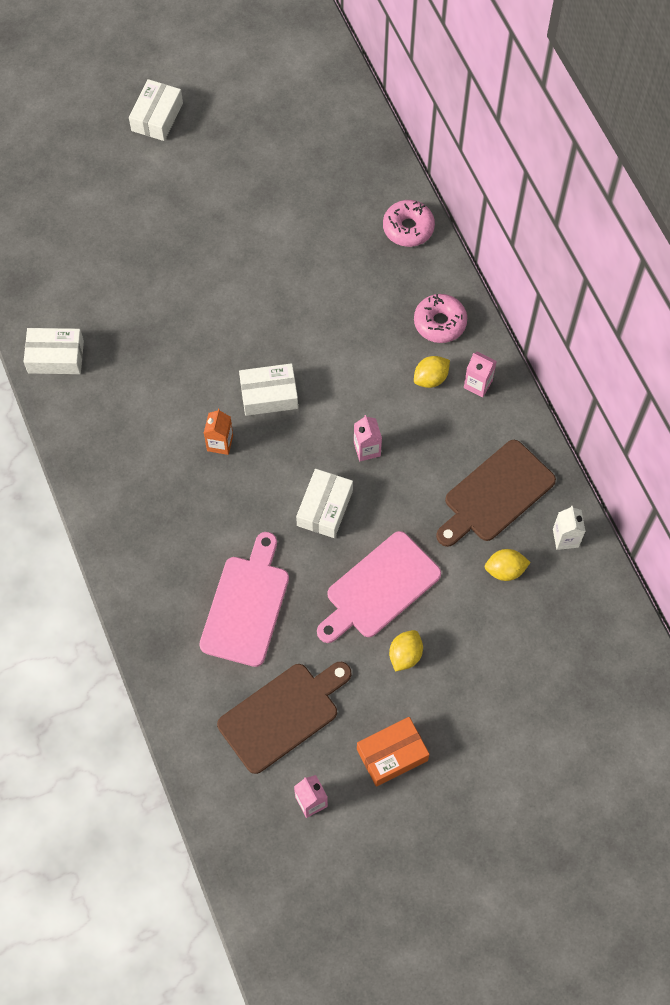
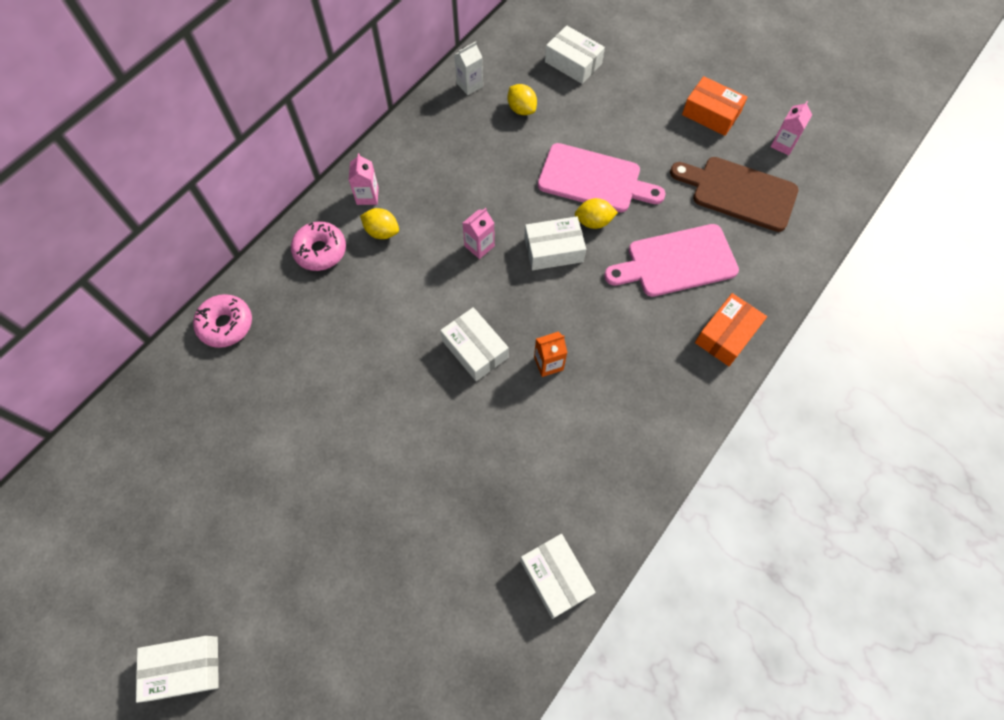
camera: 120 degrees left, 0 degrees up
yellow lemon [389,630,423,672] -> yellow lemon moved to [575,198,618,229]
brown cutting board [436,440,556,547] -> none
none -> white box [545,25,605,84]
none -> orange box [695,293,767,366]

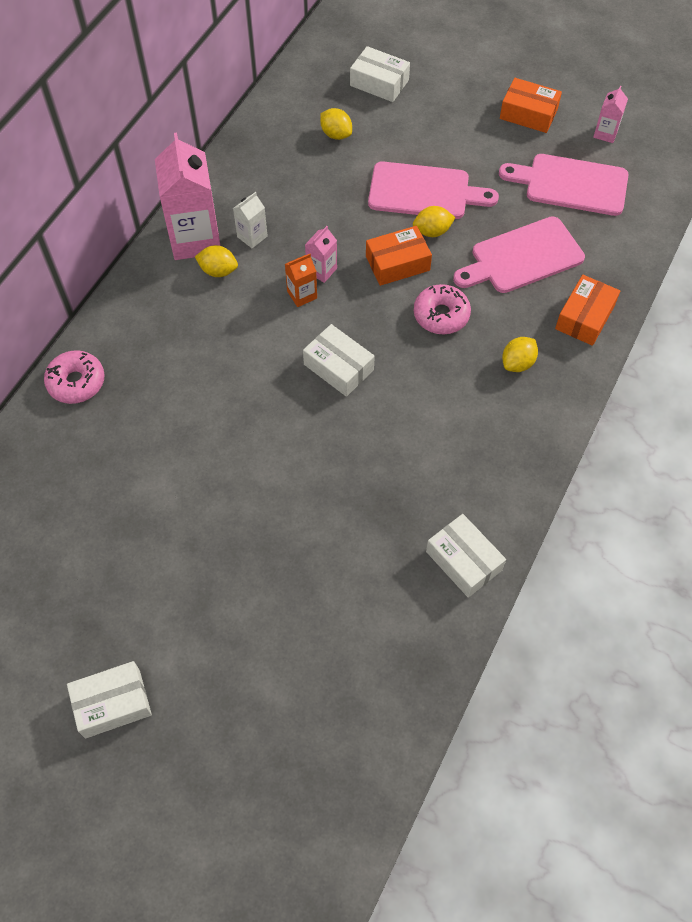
camera: 10 degrees left, 5 degrees down
pink donut [291,221,346,271] -> pink donut moved to [414,284,471,334]
pink carton [349,153,379,205] -> pink carton [155,133,221,260], size x2.15
white carton [454,41,483,95] -> white carton moved to [233,192,268,248]
white box [524,216,586,270] -> orange box [366,226,432,286]
orange carton [534,331,568,377] -> orange carton moved to [285,254,317,307]
brown cutting board [670,157,798,232] -> pink cutting board [499,154,628,216]
none -> yellow lemon [502,337,538,372]

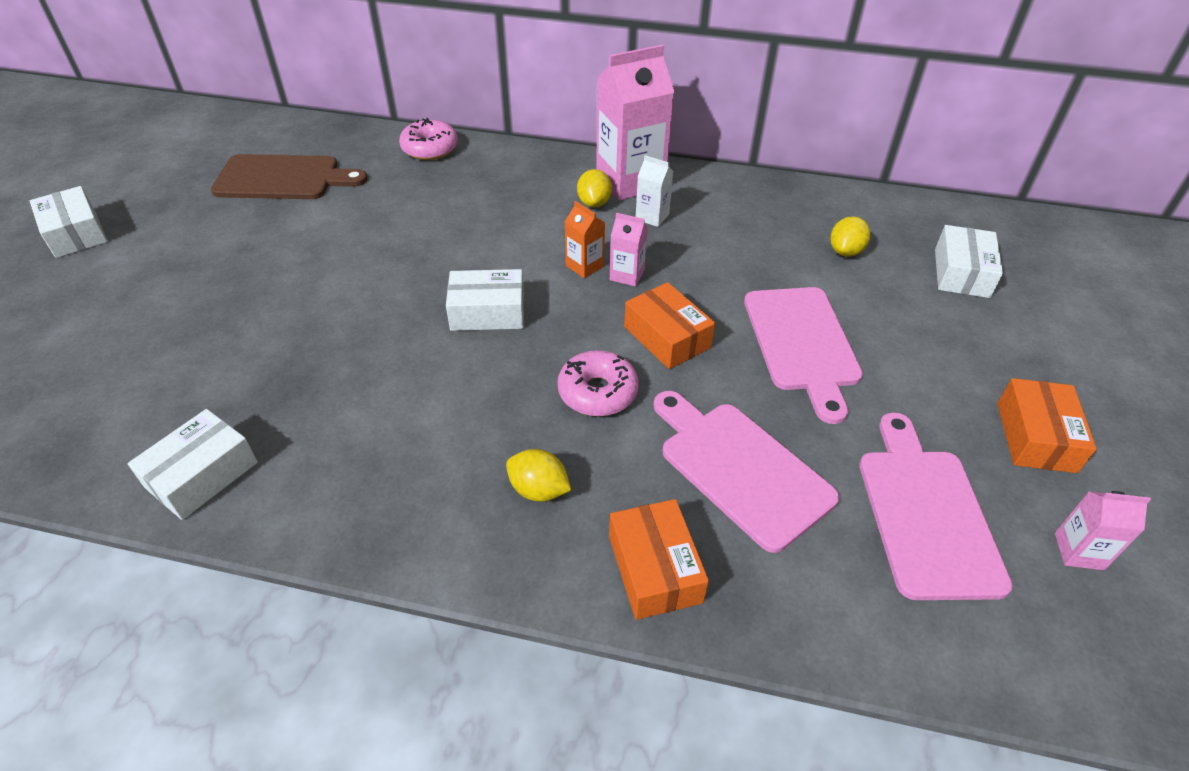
camera: 75 degrees right, 15 degrees down
white box [303,324,375,397] -> white box turned 60 degrees clockwise [446,269,524,331]
yellow lemon [413,206,456,237] -> none
orange box [555,275,620,346] -> orange box turned 60 degrees clockwise [609,499,709,620]
none -> brown cutting board [211,154,368,199]

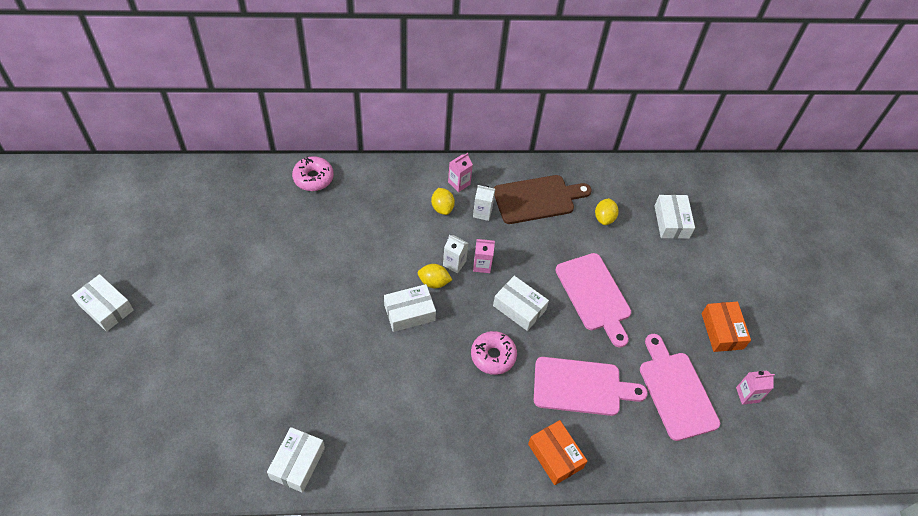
camera: 20 degrees left, 10 degrees up
brown cutting board [211,154,368,199] -> brown cutting board moved to [494,175,592,224]
yellow lemon [506,449,571,502] -> yellow lemon moved to [418,264,452,288]
orange carton [565,201,605,278] -> white carton [443,235,468,273]
pink carton [596,45,674,201] -> pink carton [448,153,473,192], size x0.47
orange box [624,282,715,369] -> white box [493,276,549,331]
pink cutting board [653,391,839,553] -> pink cutting board turned 150 degrees clockwise [534,357,648,416]

